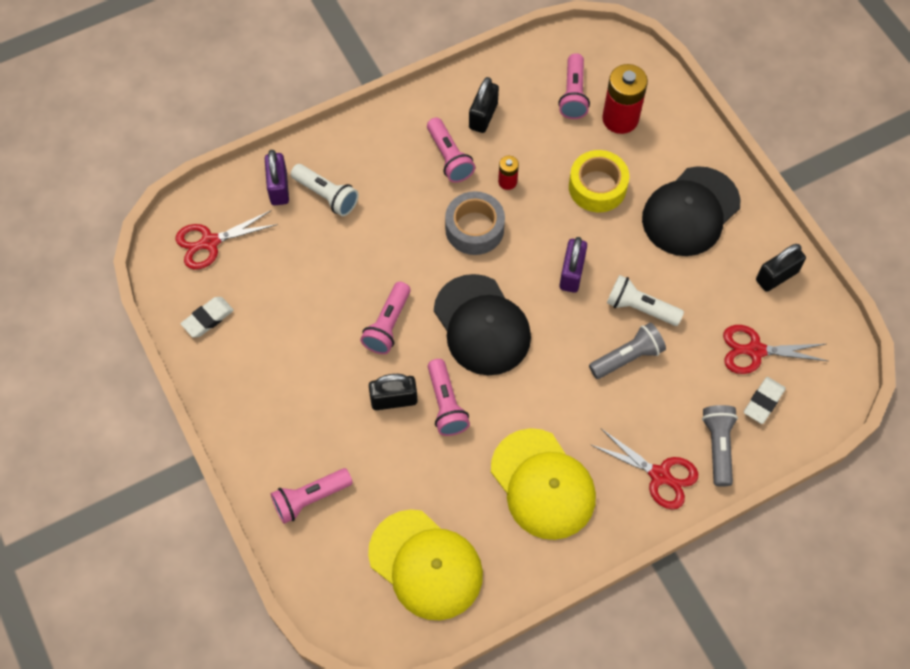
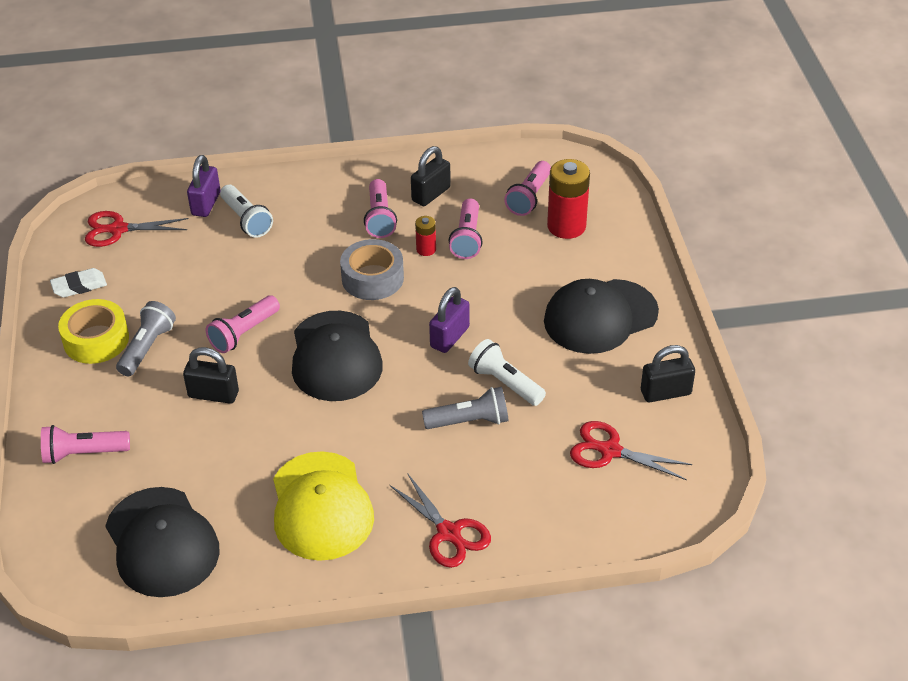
camera: 20 degrees right, 20 degrees down
yellow cap [368,510,483,620] -> black cap [105,487,219,597]
pink flashlight [428,359,470,436] -> pink flashlight moved to [449,198,483,259]
yellow tape [569,150,629,212] -> yellow tape moved to [58,299,129,364]
grey flashlight [702,405,738,487] -> grey flashlight moved to [116,301,176,376]
white eraser [744,377,786,424] -> none

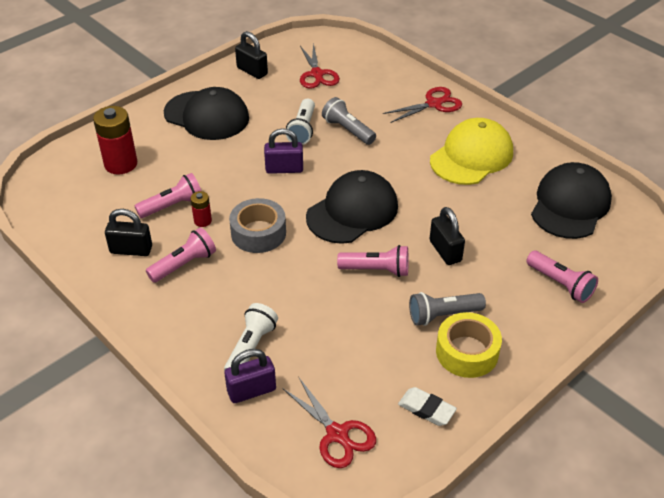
camera: 125 degrees left, 0 degrees up
red scissors [389,473,491,568] -> red scissors turned 45 degrees clockwise [383,87,462,123]
pink flashlight [504,161,551,216] -> none

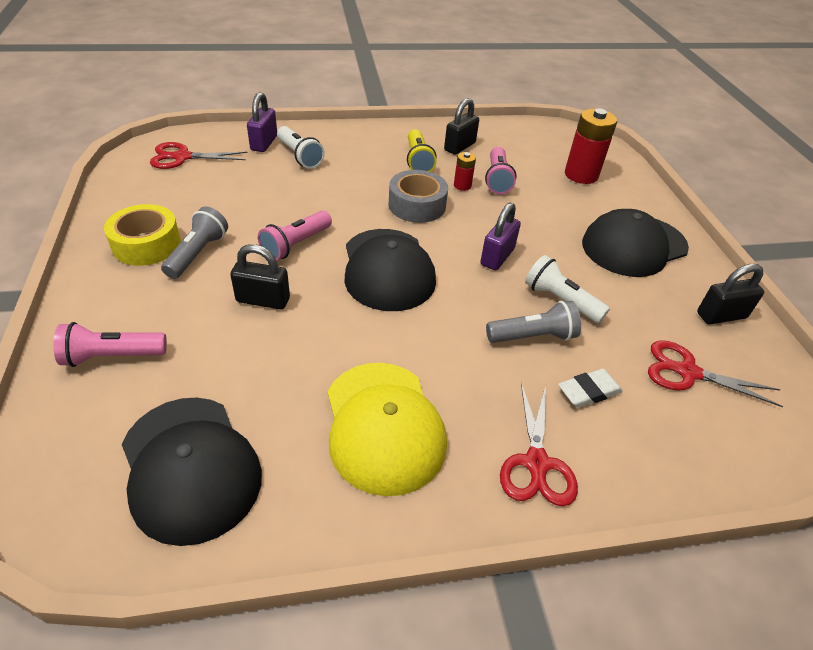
camera: 120 degrees right, 0 degrees up
pink flashlight [146,227,216,283] -> yellow flashlight [407,129,437,172]
white eraser [398,387,457,426] -> white eraser moved to [558,369,623,408]

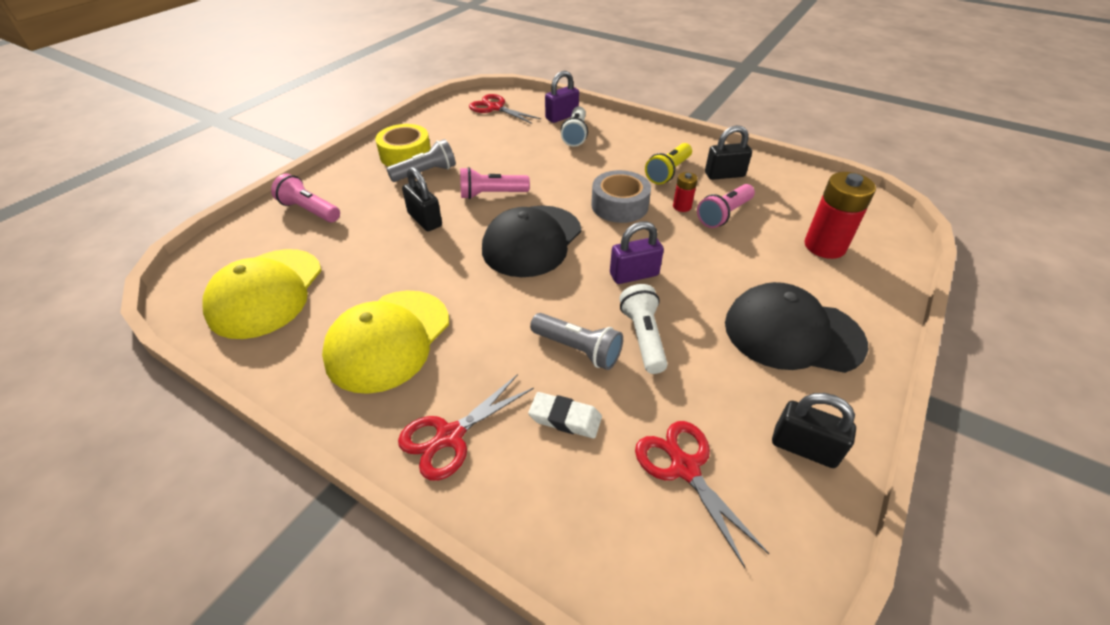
camera: 45 degrees right, 0 degrees up
black cap [122,397,262,546] -> yellow cap [202,249,322,339]

